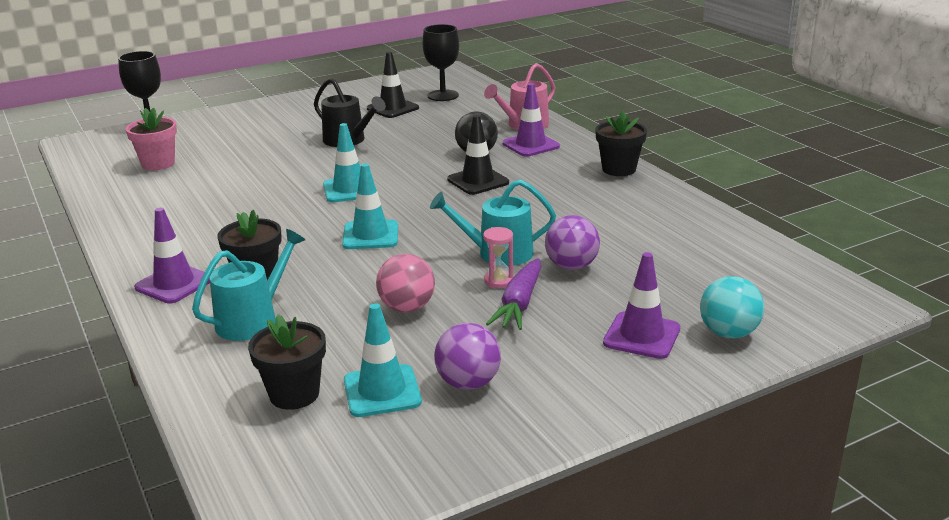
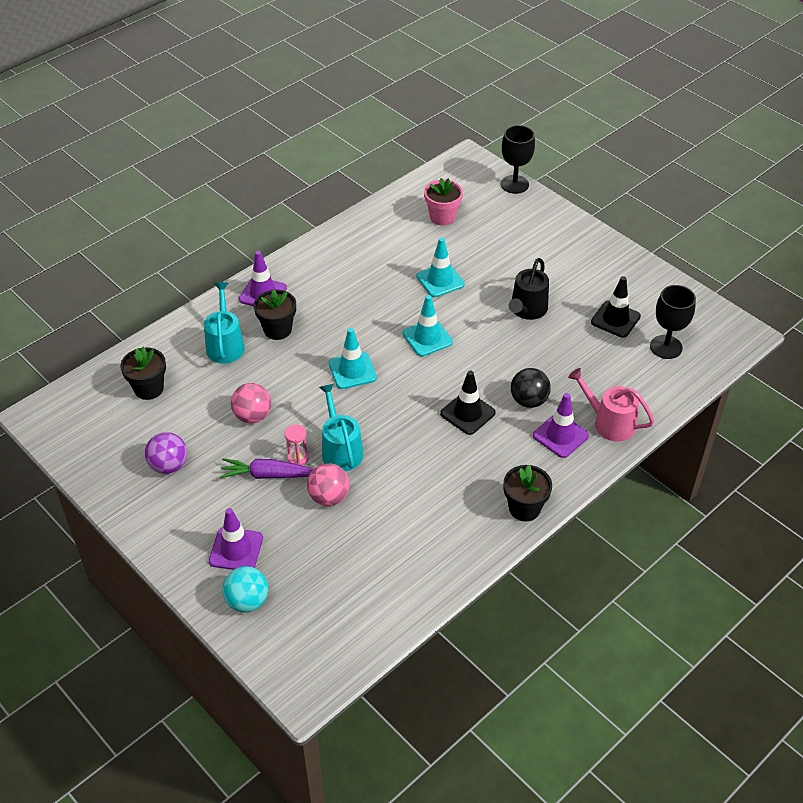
camera: 75 degrees right, 20 degrees up
turquoise watering can [192,229,305,341] -> turquoise watering can turned 120 degrees counterclockwise [204,282,245,364]
turquoise traffic cone [344,303,422,417] -> turquoise traffic cone moved to [416,237,465,297]
purple ball [545,215,600,270] -> pink ball [307,463,350,506]

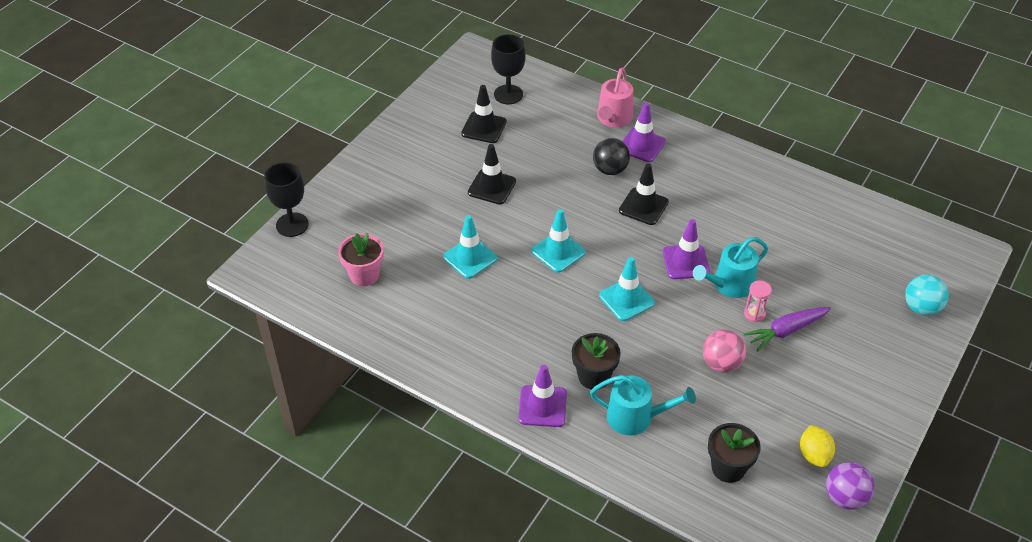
camera: 105 degrees left, 0 degrees up
purple ball [145,432,187,474] -> purple ball moved to [826,462,874,510]
turquoise watering can [204,282,245,364] -> turquoise watering can turned 150 degrees counterclockwise [590,375,696,435]
purple traffic cone [209,508,263,570] -> purple traffic cone moved to [663,219,710,279]
purple carrot [220,458,313,479] -> purple carrot turned 75 degrees clockwise [744,307,831,351]
pink ball [307,463,350,506] -> none
black flower pot [504,464,552,521] -> none
black watering can [509,258,549,320] -> black traffic cone [468,144,516,205]
none -> yellow lemon [800,425,835,467]

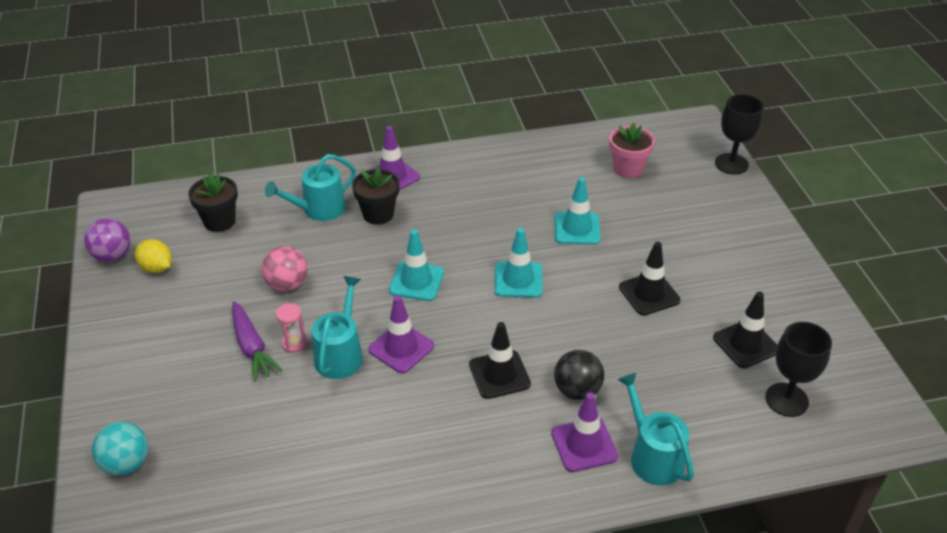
camera: 135 degrees right, 5 degrees down
pink watering can [597,68,633,127] -> turquoise watering can [618,373,694,486]
purple carrot [744,307,831,351] -> purple carrot turned 135 degrees clockwise [232,301,283,381]

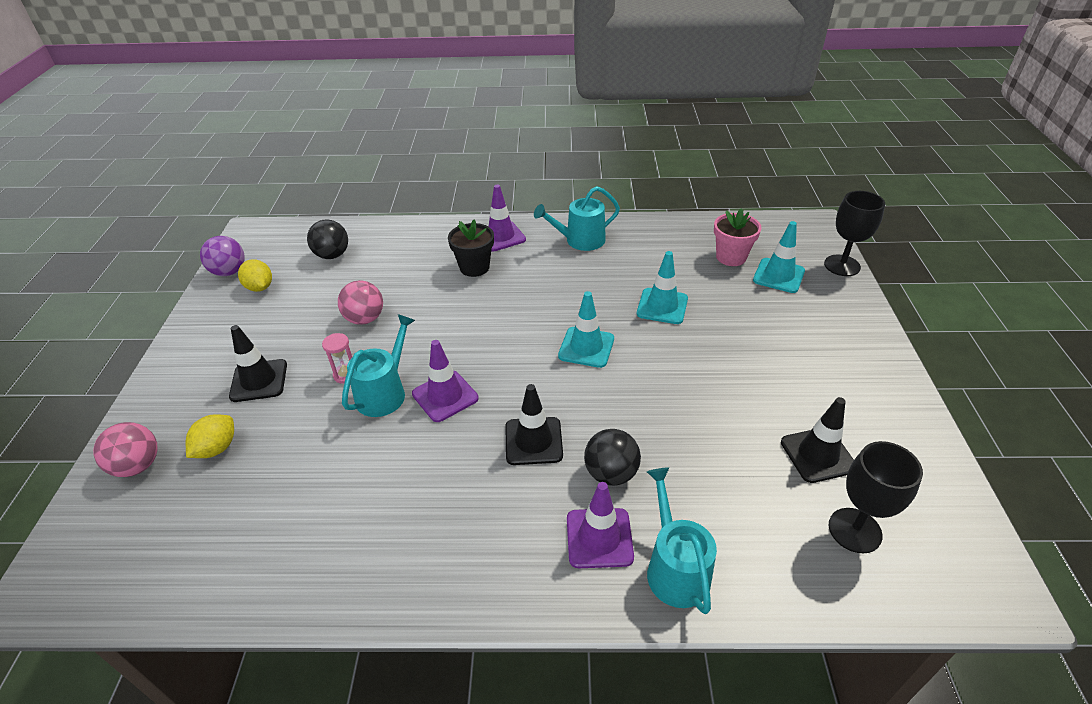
camera: 15 degrees right, 0 degrees up
turquoise ball [92,421,149,476] -> pink ball [93,422,158,477]
black flower pot [188,173,238,232] -> black ball [307,220,348,259]
purple carrot [232,301,283,381] -> none
turquoise watering can [265,154,356,221] -> turquoise watering can moved to [534,186,620,251]
turquoise traffic cone [389,229,444,301] -> turquoise traffic cone moved to [753,221,805,293]
black traffic cone [619,242,681,316] -> black traffic cone moved to [229,325,287,402]
none -> yellow lemon [186,414,234,458]

